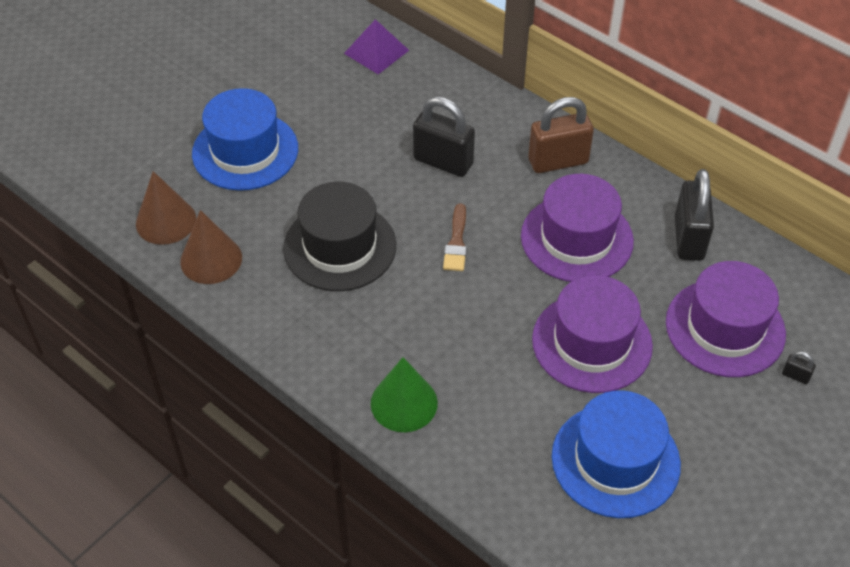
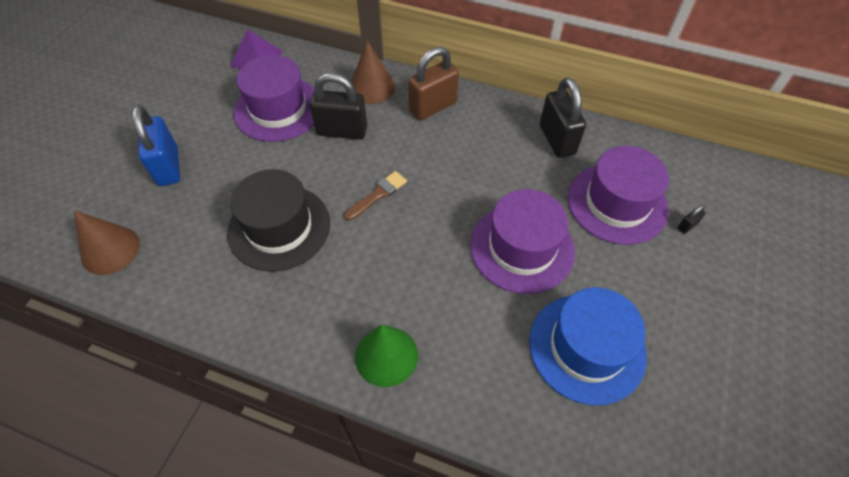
camera: 20 degrees left, 5 degrees up
brown cone [180,210,242,284] -> brown cone moved to [351,41,395,104]
blue hat [192,88,298,191] -> blue padlock [132,105,180,186]
brown brush [443,203,467,271] -> brown brush turned 120 degrees counterclockwise [344,171,407,221]
purple hat [521,174,634,282] -> purple hat moved to [233,55,315,142]
black padlock [782,351,816,384] -> black padlock turned 45 degrees counterclockwise [678,205,706,234]

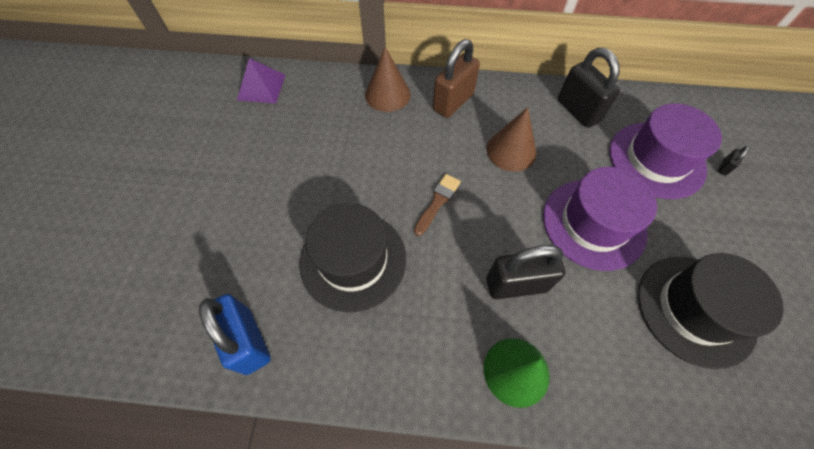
camera: 15 degrees left, 5 degrees up
brown cone [74,210,140,275] -> brown cone moved to [487,107,536,172]
blue padlock [132,105,180,186] -> blue padlock moved to [199,294,271,375]
purple hat [233,55,315,142] -> none
black padlock [310,73,367,140] -> black padlock moved to [486,245,565,299]
blue hat [529,288,647,405] -> black hat [638,253,784,369]

